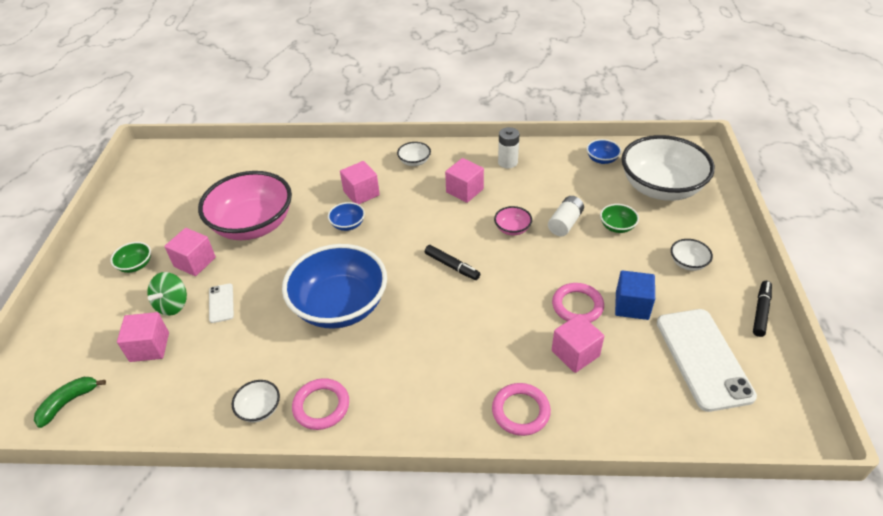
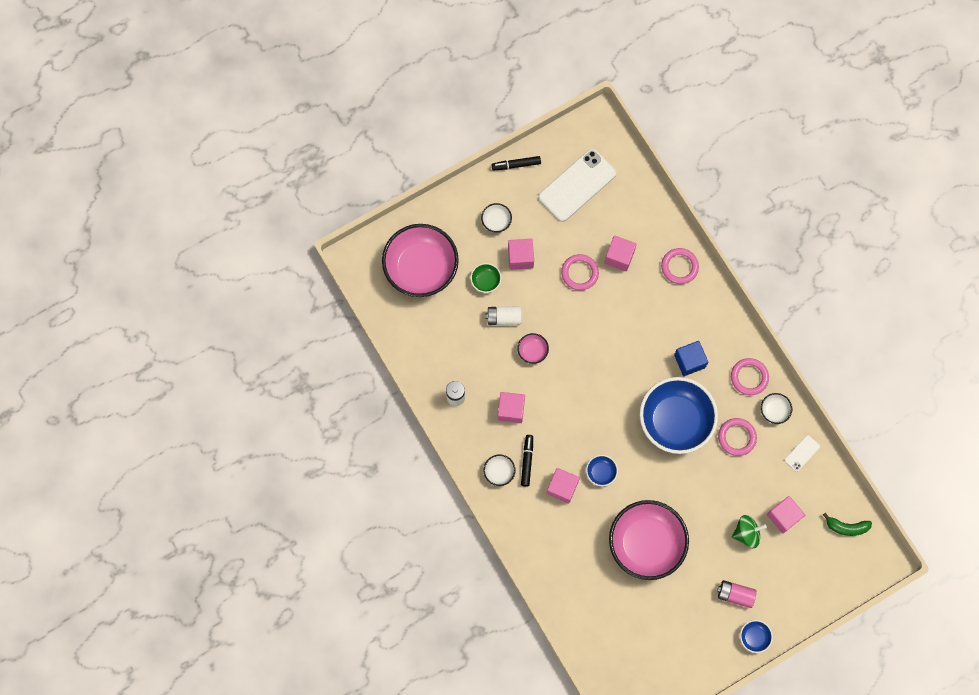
camera: 125 degrees left, 30 degrees up
green bowl [110,242,151,273] -> pink battery [717,580,757,608]
pink cube [164,228,216,276] -> pink cube moved to [508,239,534,270]
white phone [209,284,234,323] -> white phone moved to [784,435,820,472]
black marker [425,245,480,280] -> black marker moved to [521,435,533,487]
blue bowl [587,139,621,164] -> blue bowl moved to [740,620,773,653]
blue cube [615,270,655,320] -> blue cube moved to [674,341,708,376]
white bowl [621,135,715,201] -> pink bowl [382,224,459,297]
none -> pink ring [718,418,757,456]

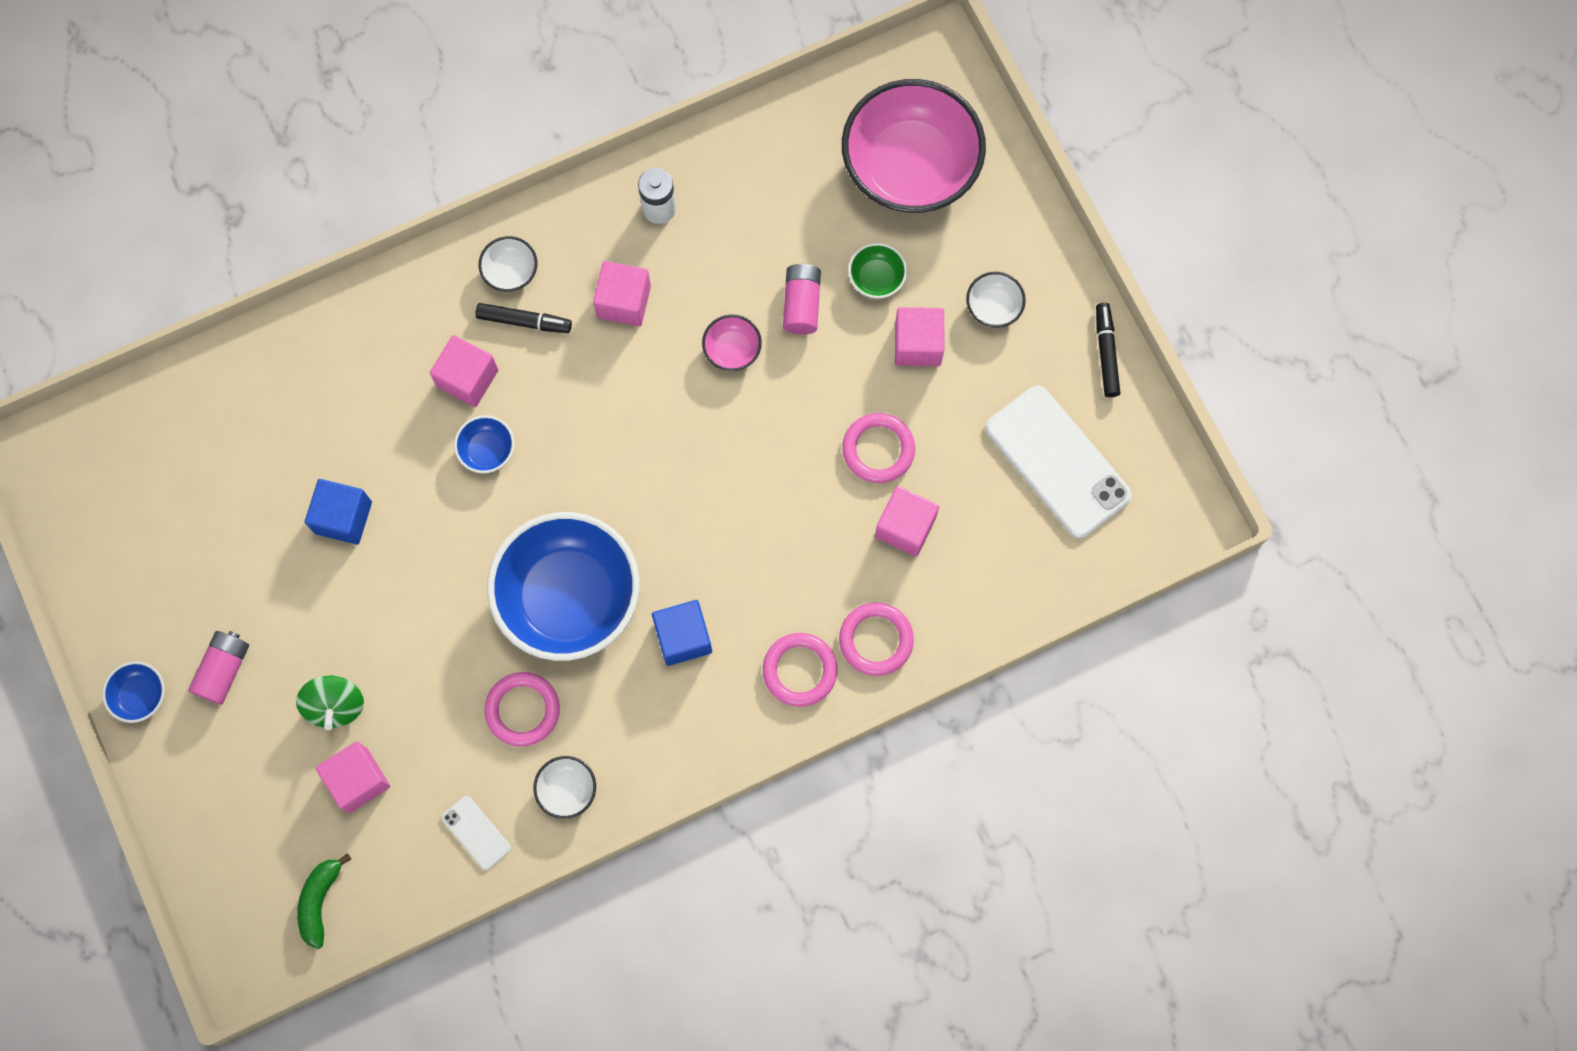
camera: 95 degrees right, 0 degrees up
white battery [485,306,522,325] -> pink battery [783,264,821,334]
pink bowl [609,500,689,580] -> blue cube [305,479,372,544]
pink ring [731,358,769,395] -> pink ring moved to [763,633,837,707]

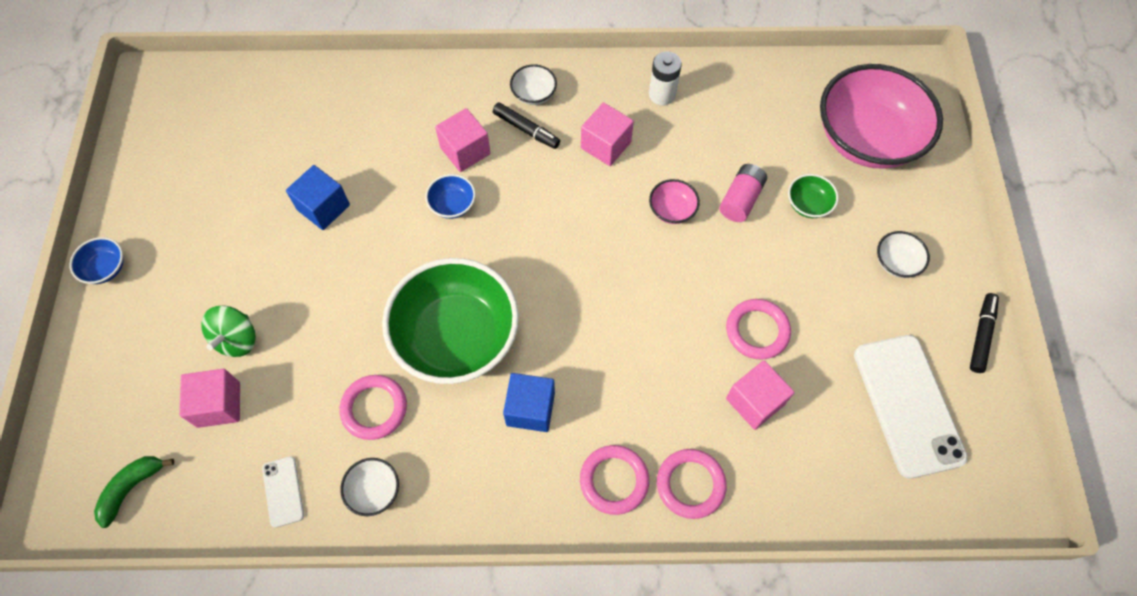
camera: 25 degrees right, 10 degrees down
pink battery [188,631,249,705] -> none
blue bowl [487,512,639,661] -> green bowl [382,258,519,384]
pink cube [895,307,944,366] -> none

